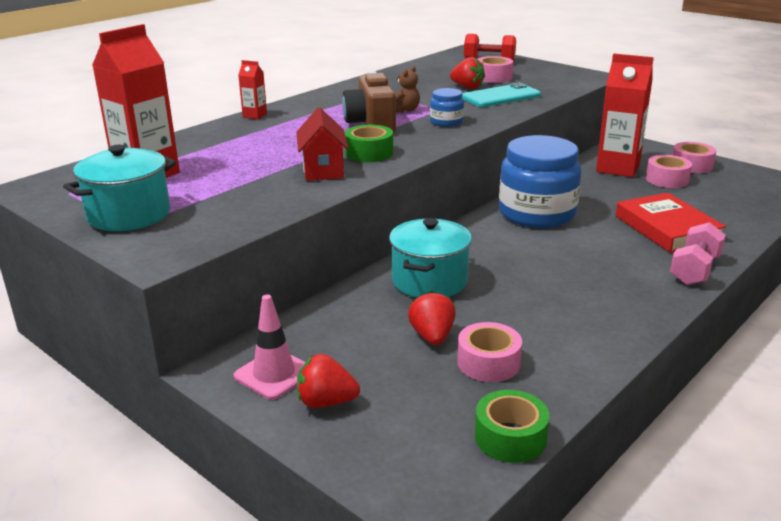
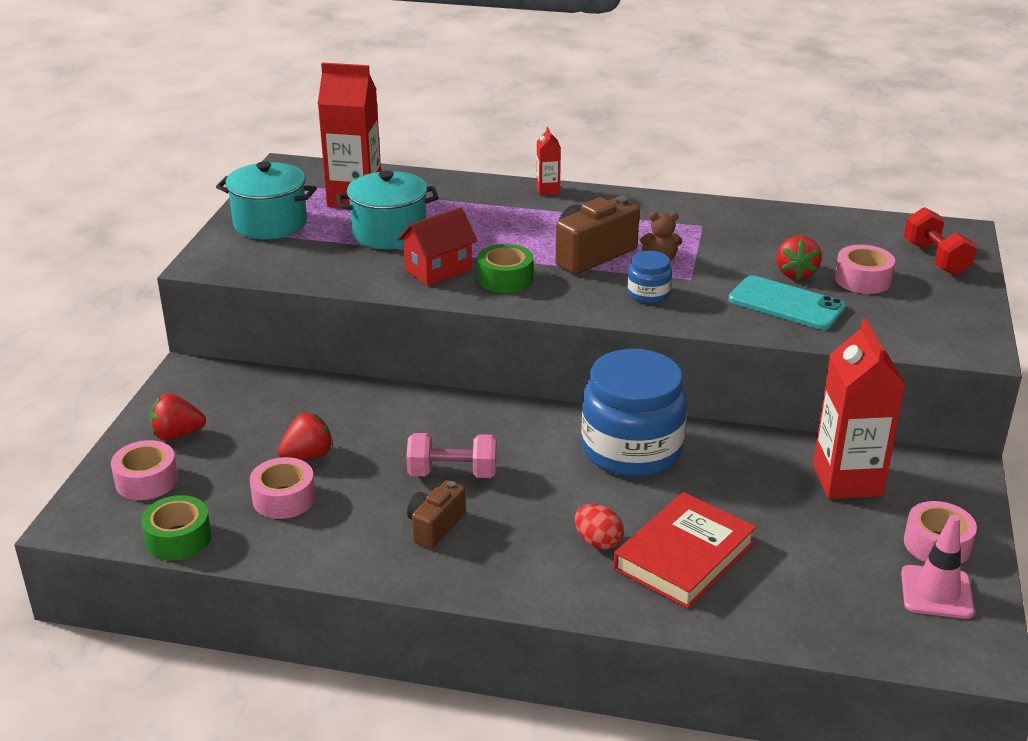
camera: 60 degrees right, 5 degrees up
pink traffic cone [234,294,306,400] -> pink traffic cone moved to [901,515,974,619]
red strawberry [297,354,360,408] -> red strawberry turned 75 degrees counterclockwise [149,393,206,440]
turquoise pot [389,218,472,298] -> turquoise pot moved to [336,170,439,249]
pink tape [646,155,692,188] -> pink tape moved to [111,440,178,500]
pink dumbbell [670,222,726,285] -> pink dumbbell moved to [406,433,497,478]
none -> brown camera [407,480,465,549]
none -> red egg [575,504,624,550]

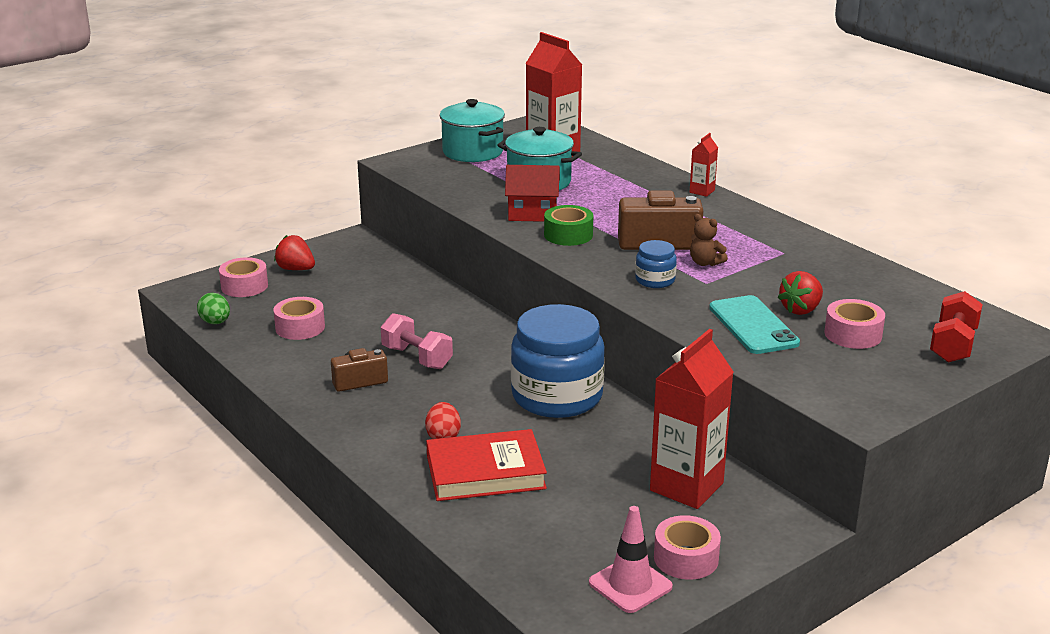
camera: 40 degrees right, 5 degrees down
green tape [141,495,212,560] -> green egg [197,293,230,324]
red strawberry [277,412,333,460] -> none

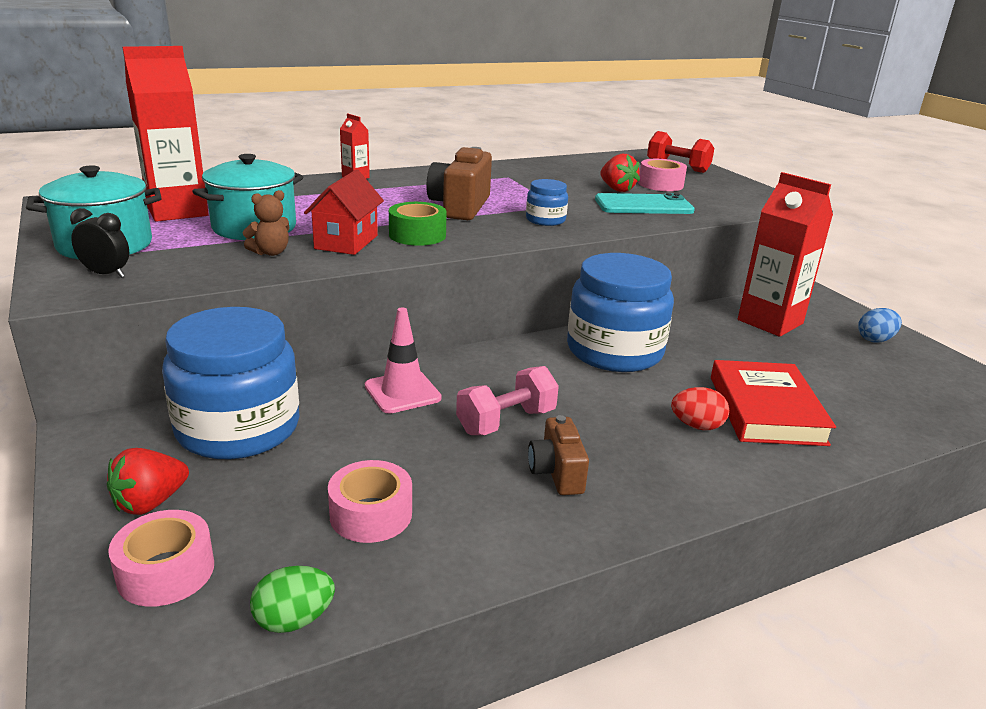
camera: 80 degrees left, 0 degrees up
pink traffic cone [589,506,673,613] -> pink traffic cone moved to [365,307,442,413]
pink tape [654,515,721,580] -> blue egg [858,308,902,343]
brown teddy bear [690,214,728,266] -> brown teddy bear moved to [243,190,289,256]
none -> black clock [70,208,129,278]
none -> blue jar [162,307,300,459]

